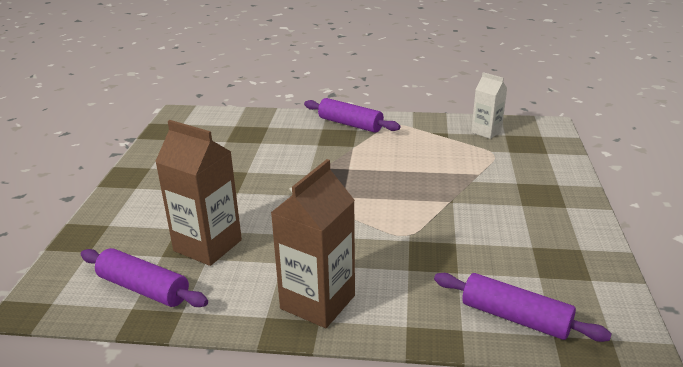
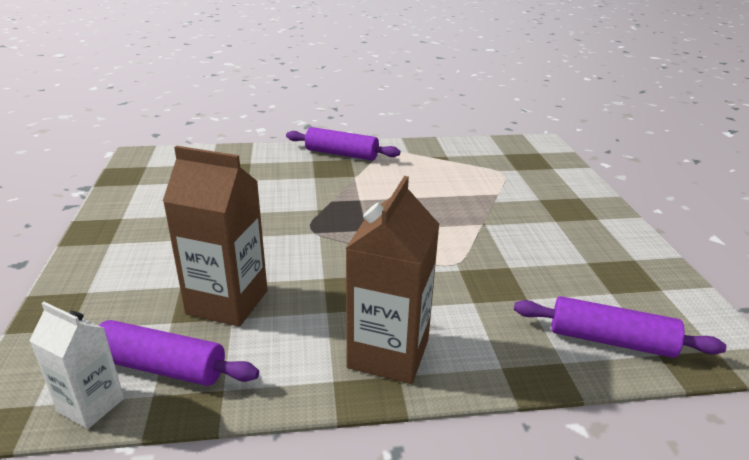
camera: 15 degrees left, 0 degrees up
white carton [471,72,507,139] -> white carton moved to [29,302,124,429]

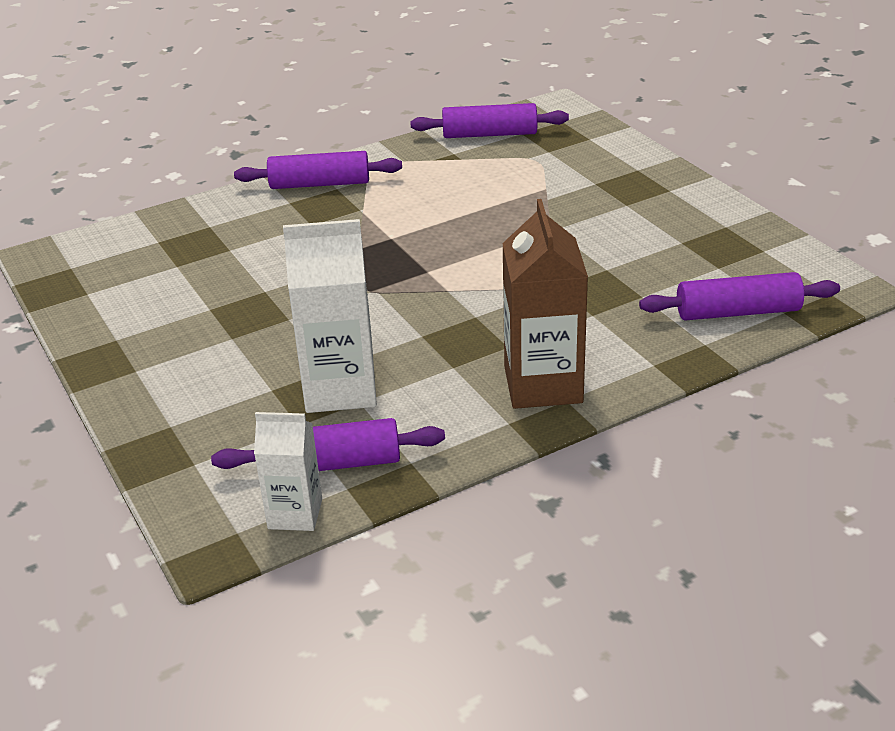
camera: 20 degrees left, 5 degrees up
brown carton [163,146,267,327] -> white carton [283,219,377,413]
none -> purple rolling pin [410,103,569,138]

